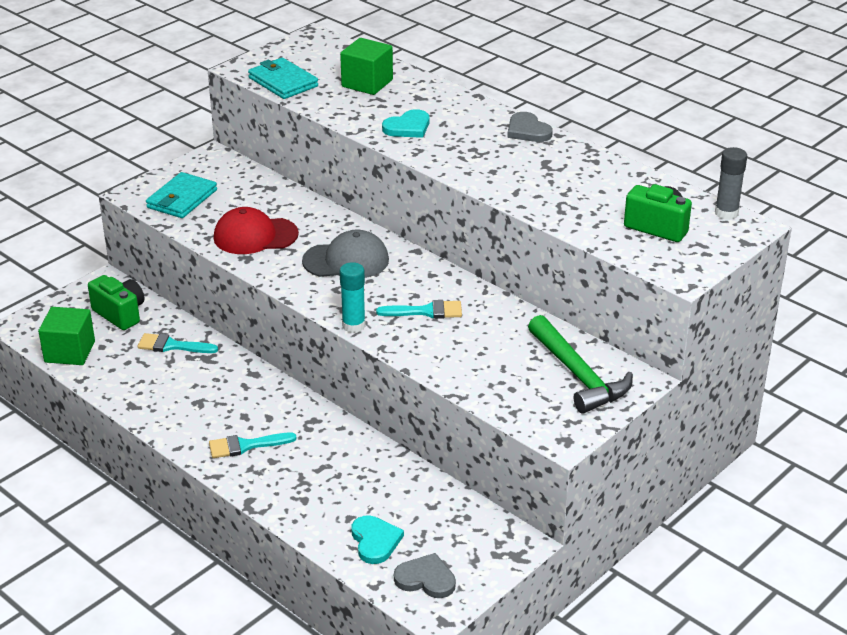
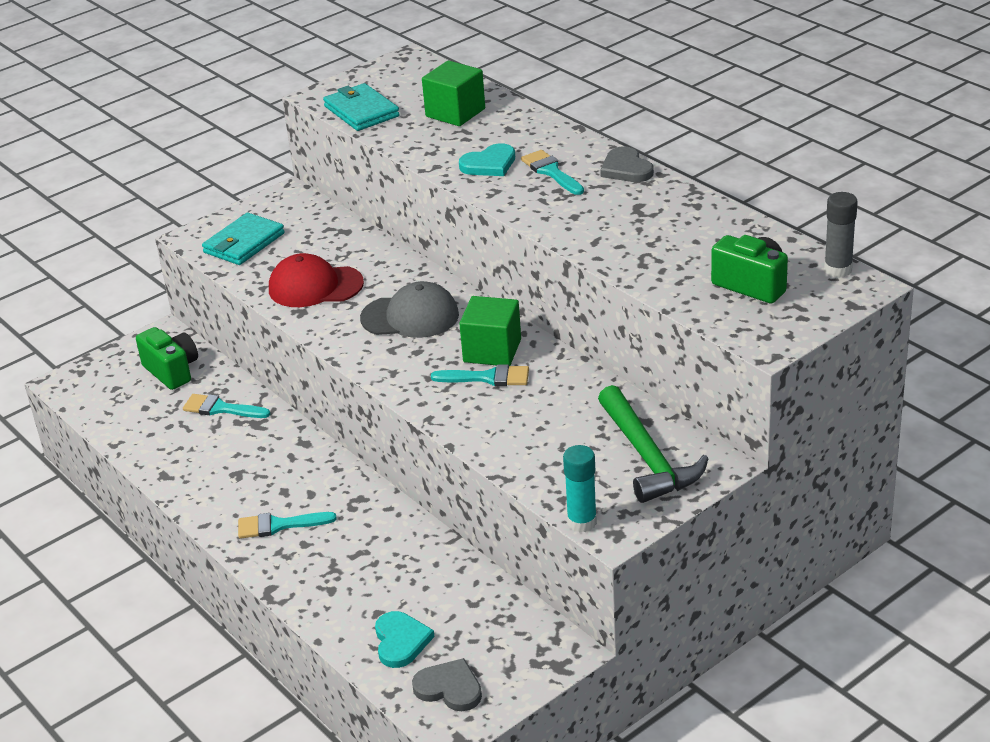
camera: 10 degrees right, 0 degrees up
green cube [38,307,95,365] -> green cube moved to [459,296,521,366]
turquoise glue stick [340,262,366,333] -> turquoise glue stick moved to [563,445,597,532]
none -> turquoise brush [521,150,584,195]

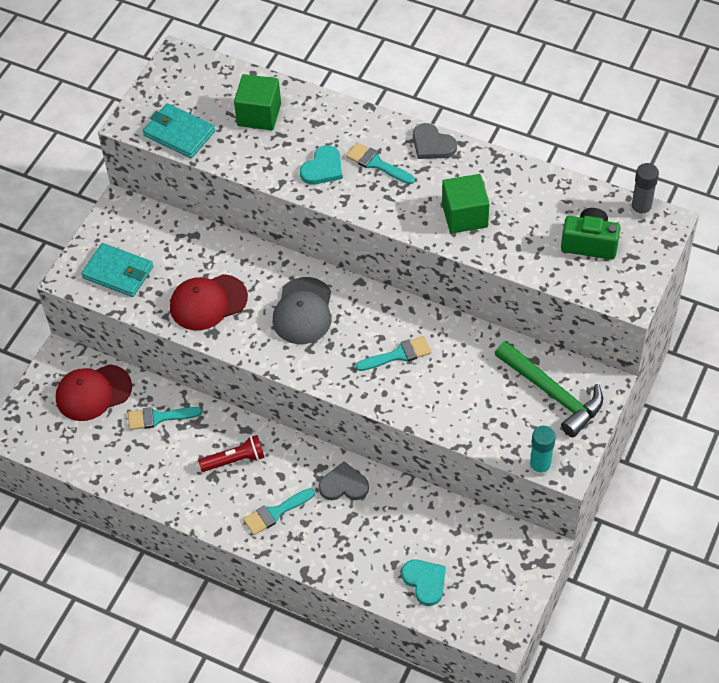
camera: 25 degrees left, 20 degrees up
green camera [136,327,198,390] -> red cap [56,364,132,421]
turquoise wallet [202,213,285,265] -> turquoise wallet turned 75 degrees counterclockwise [81,243,153,297]
grey cap [360,281,459,338] -> grey cap turned 120 degrees clockwise [273,277,331,344]
grey heart [412,658,482,711] -> grey heart moved to [319,462,369,500]
green cube [459,296,521,366] -> green cube moved to [442,174,490,233]
none -> red flashlight [198,435,265,472]

